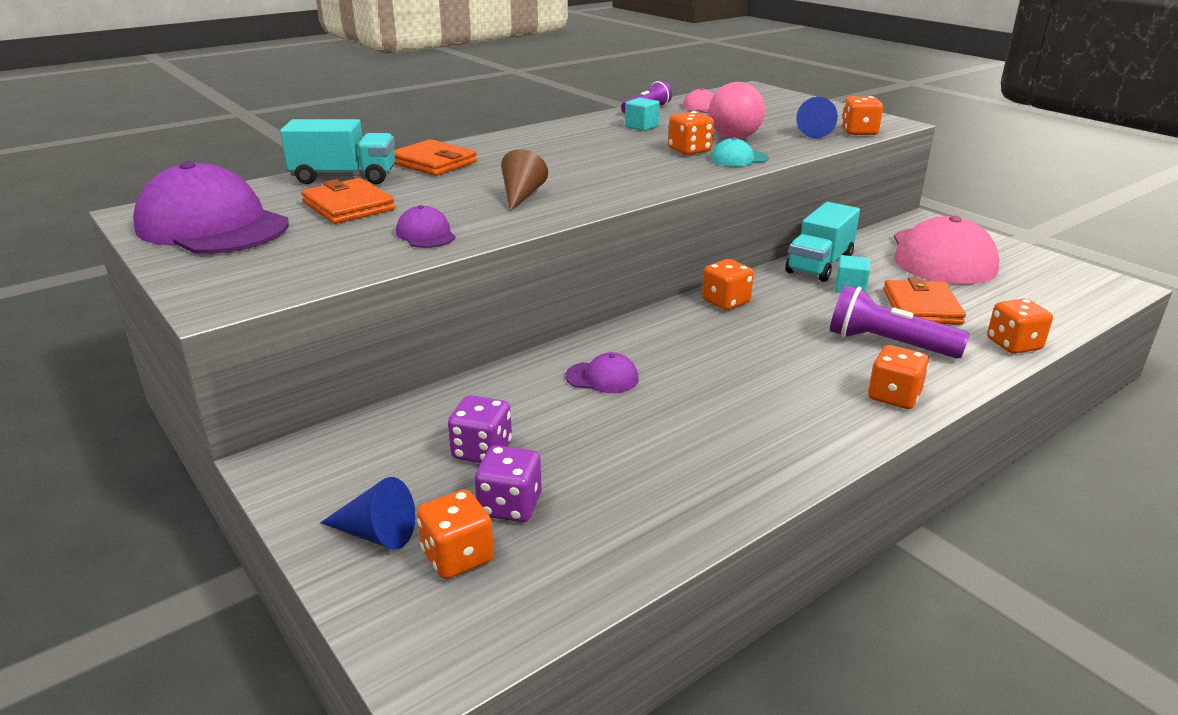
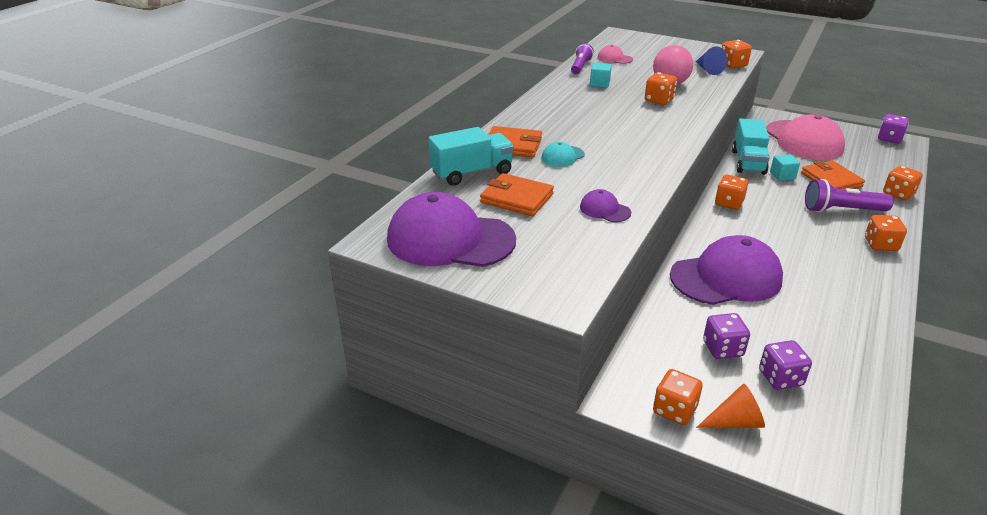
camera: 25 degrees left, 5 degrees up
blue cone [320,477,415,550] -> orange cone [696,384,765,428]
orange dice [417,489,494,579] -> orange dice moved to [653,369,703,425]
brown cone [501,149,548,211] -> none
purple cap [565,352,639,393] -> purple cap [670,235,783,305], size x2.31
turquoise cap [711,138,769,166] -> turquoise cap moved to [541,142,585,167]
none -> purple dice [878,114,909,144]

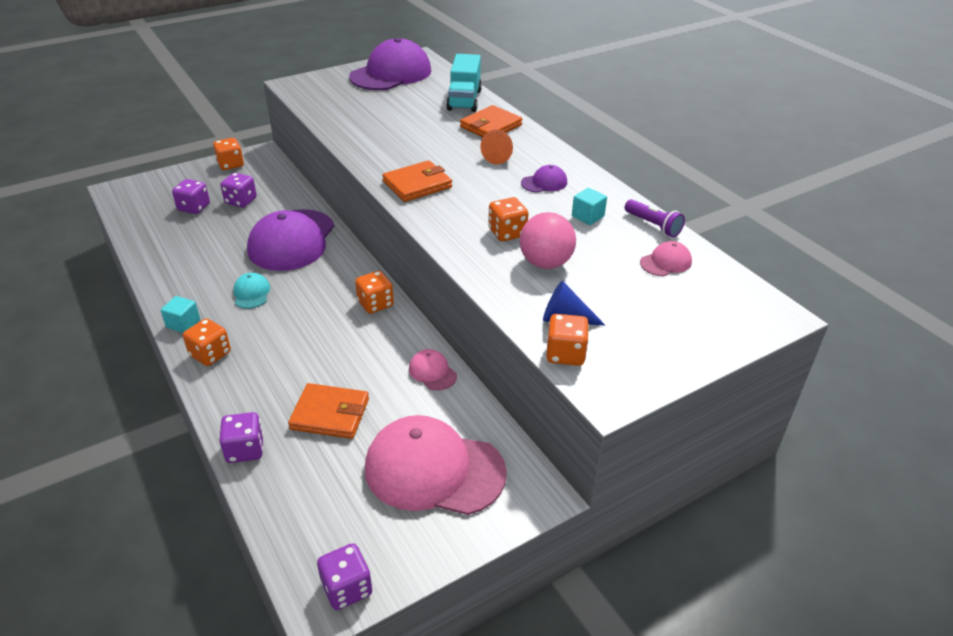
camera: 120 degrees right, 5 degrees up
orange wallet [480,173,554,216] -> orange wallet moved to [382,160,452,202]
turquoise cap [541,142,585,167] -> turquoise cap moved to [233,273,270,309]
purple cap [580,189,631,222] -> purple cap moved to [521,165,567,193]
orange cone [696,384,765,428] -> orange cone moved to [480,130,513,164]
turquoise truck [732,118,770,175] -> pink cap [409,349,457,390]
turquoise cube [770,154,800,181] -> turquoise cube moved to [161,296,200,333]
purple flashlight [805,179,894,213] -> none
orange dice [883,166,923,200] -> purple dice [219,412,264,463]

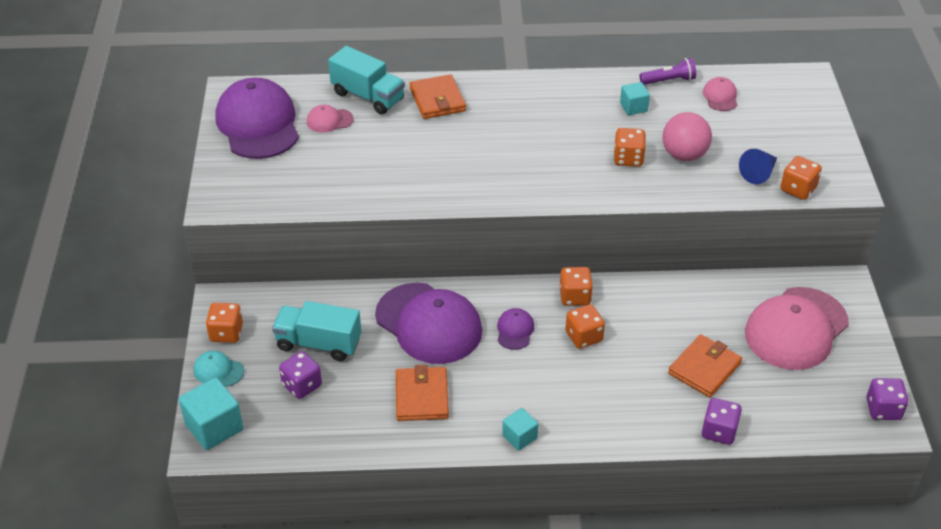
camera: 60 degrees left, 5 degrees up
orange dice [183,318,231,366] -> orange dice moved to [565,304,605,349]
purple dice [220,173,257,208] -> turquoise truck [272,301,361,361]
turquoise cap [233,273,270,309] -> turquoise cap moved to [193,351,244,387]
orange wallet [382,160,452,202] -> orange wallet moved to [396,365,449,421]
pink cap [409,349,457,390] -> pink cap moved to [307,105,353,132]
orange cone [480,130,513,164] -> none
purple cap [521,165,567,193] -> purple cap moved to [497,308,534,350]
none -> turquoise cube [179,377,243,450]

